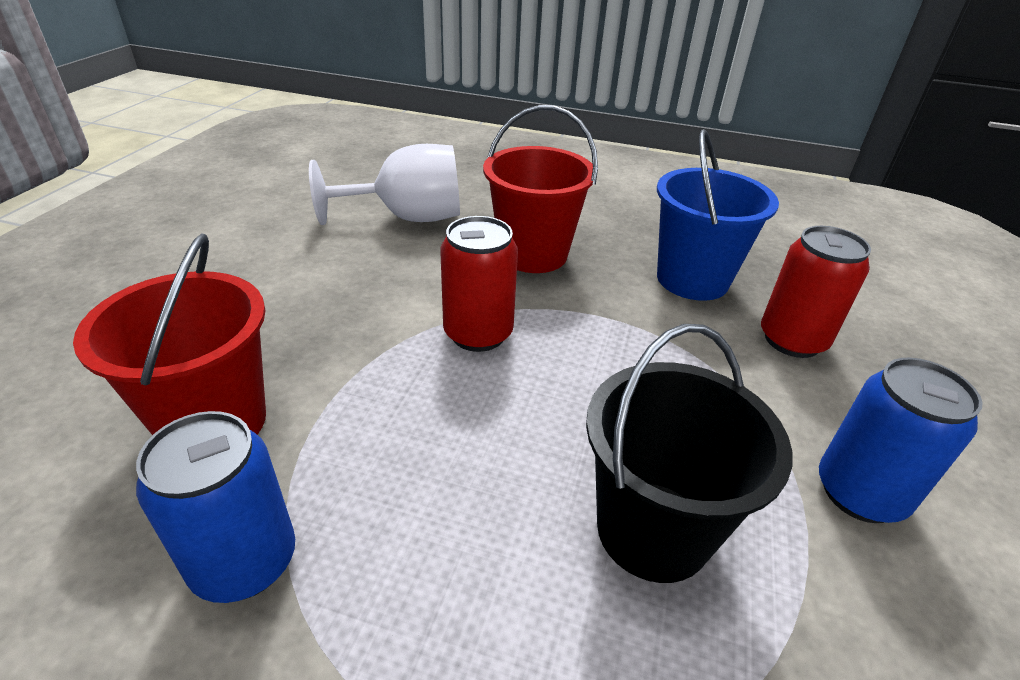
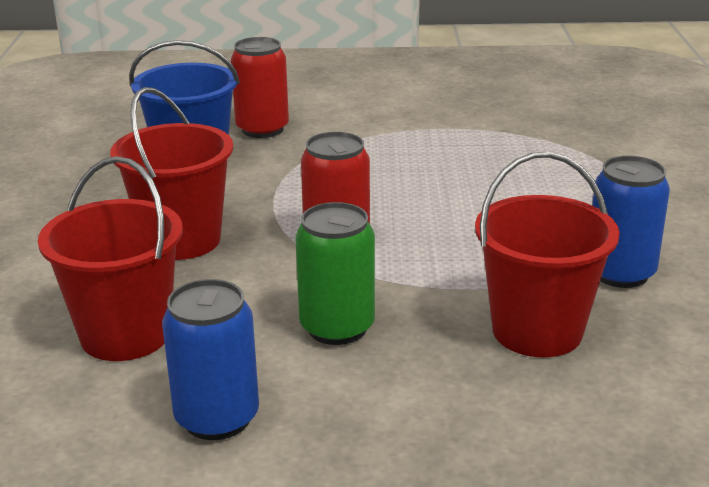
camera: 105 degrees left, 10 degrees down
white goblet [309,144,460,225] -> red bucket [38,156,183,361]
black bucket [586,324,793,583] -> none
blue can [819,358,982,523] -> blue can moved to [162,279,259,440]
none -> green can [295,202,375,345]

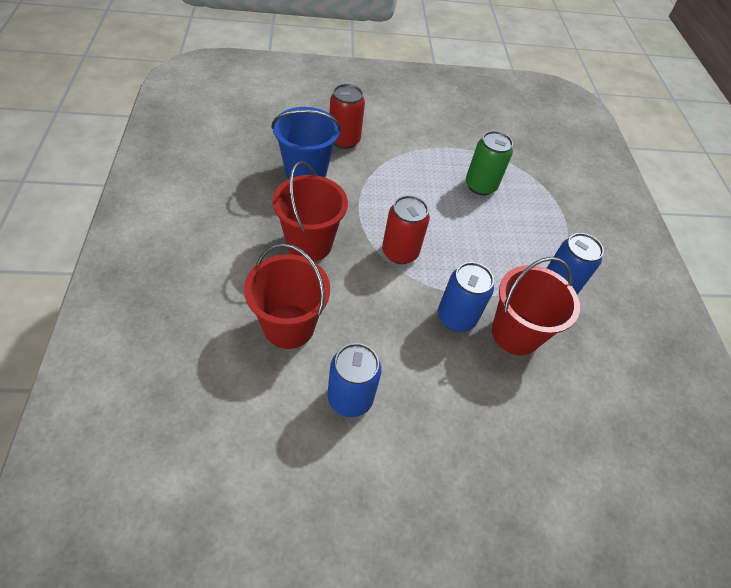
camera: 10 degrees left, 25 degrees up
green can [295,202,375,345] -> green can moved to [466,131,513,195]
none -> blue can [438,262,494,332]

